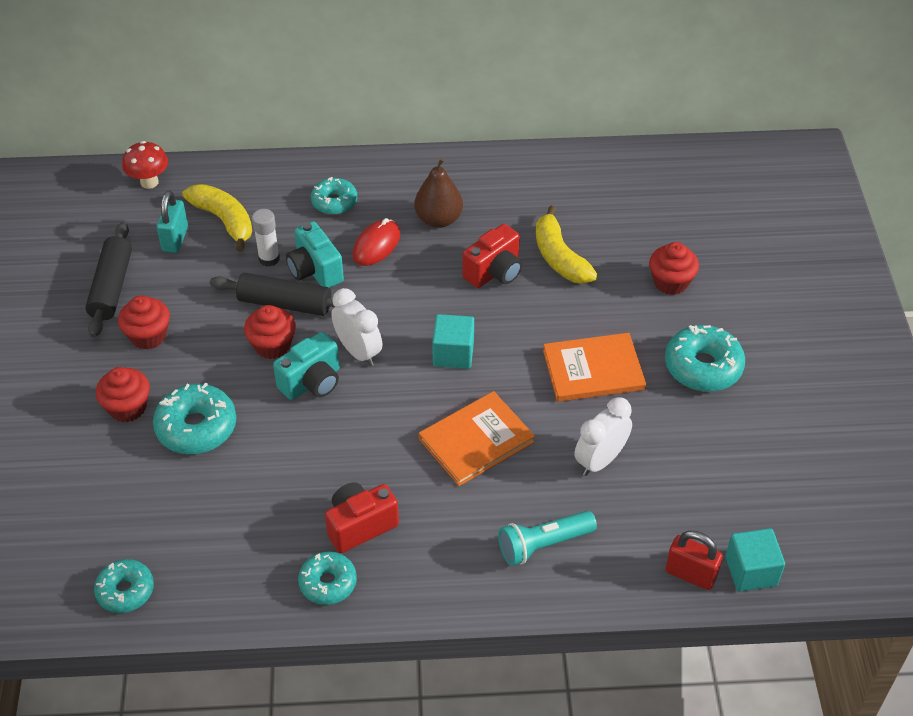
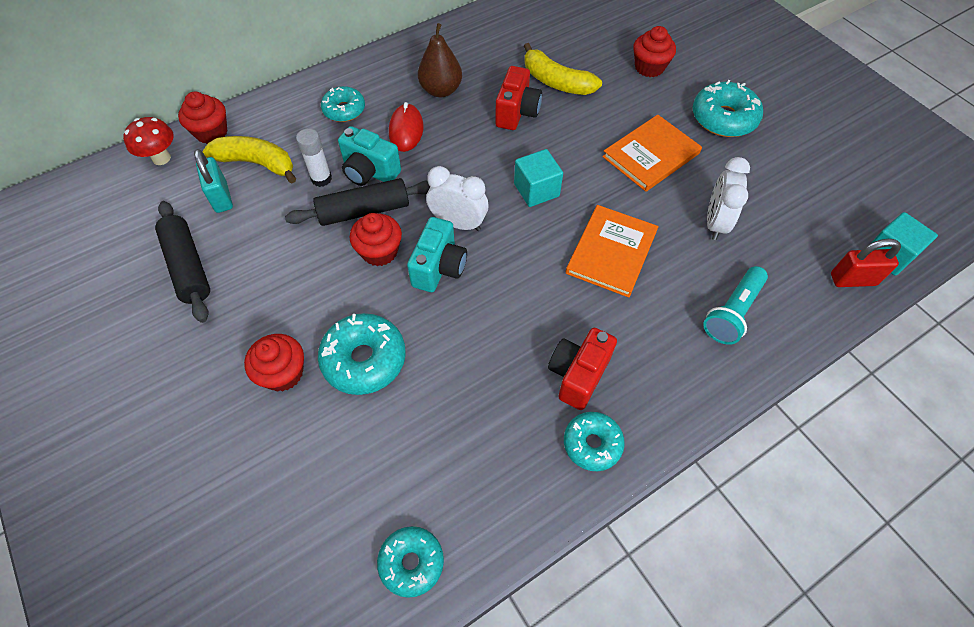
camera: 30 degrees left, 10 degrees up
red cupcake [118,296,170,349] -> red cupcake moved to [178,91,227,144]

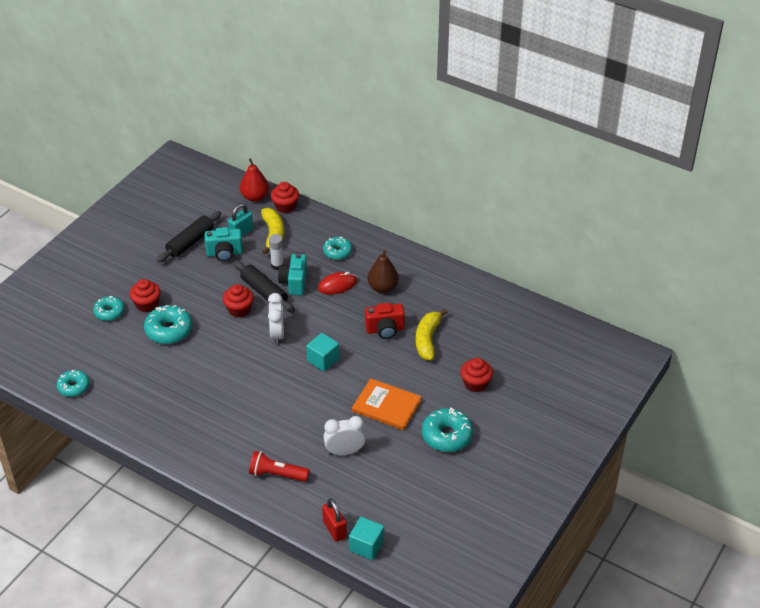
camera: 65 degrees right, 15 degrees down
red mushroom [123,117,174,165] -> red pear [240,158,269,202]
turquoise camera [407,217,467,292] -> turquoise camera moved to [205,227,243,262]
red camera [548,328,617,410] -> none
turquoise donut [564,412,625,471] -> turquoise donut moved to [93,296,125,321]
orange book [566,205,658,298] -> none
turquoise flashlight [703,266,768,345] -> red flashlight [249,451,310,482]

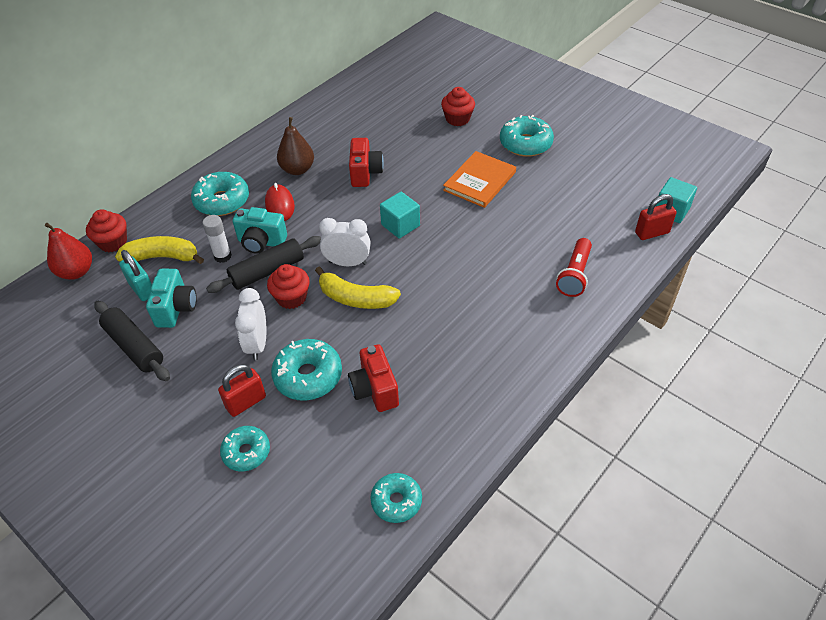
camera: 80 degrees left, 5 degrees up
red cupcake [130,279,161,312] -> red padlock [218,364,266,417]
turquoise donut [323,237,352,260] -> turquoise donut [191,172,249,216], size x1.53
white clock [323,416,366,455] -> white clock moved to [235,288,266,360]
yellow banana [416,309,447,360] -> yellow banana moved to [315,266,401,309]
none -> red camera [348,344,399,412]

